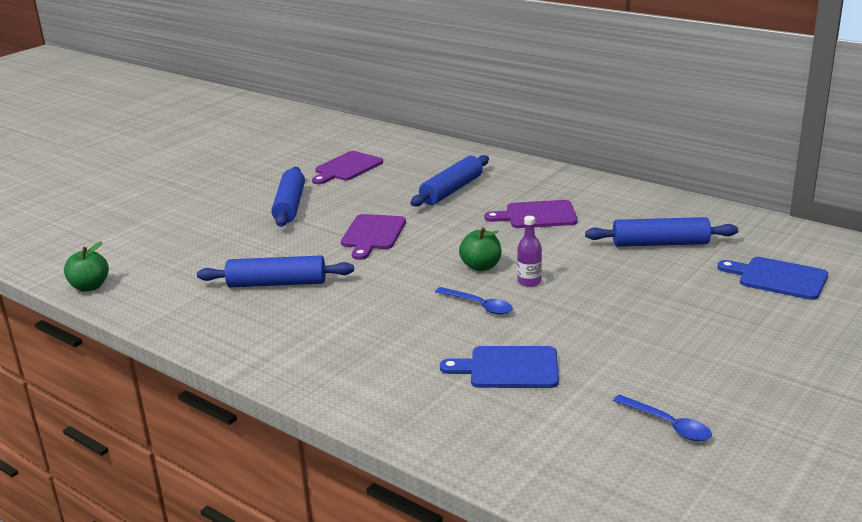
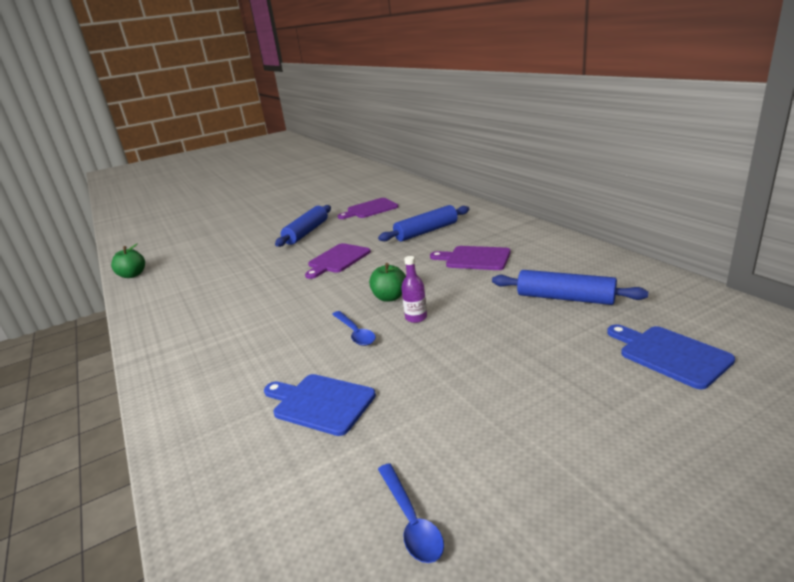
camera: 25 degrees right, 0 degrees up
blue rolling pin [197,256,354,287] -> none

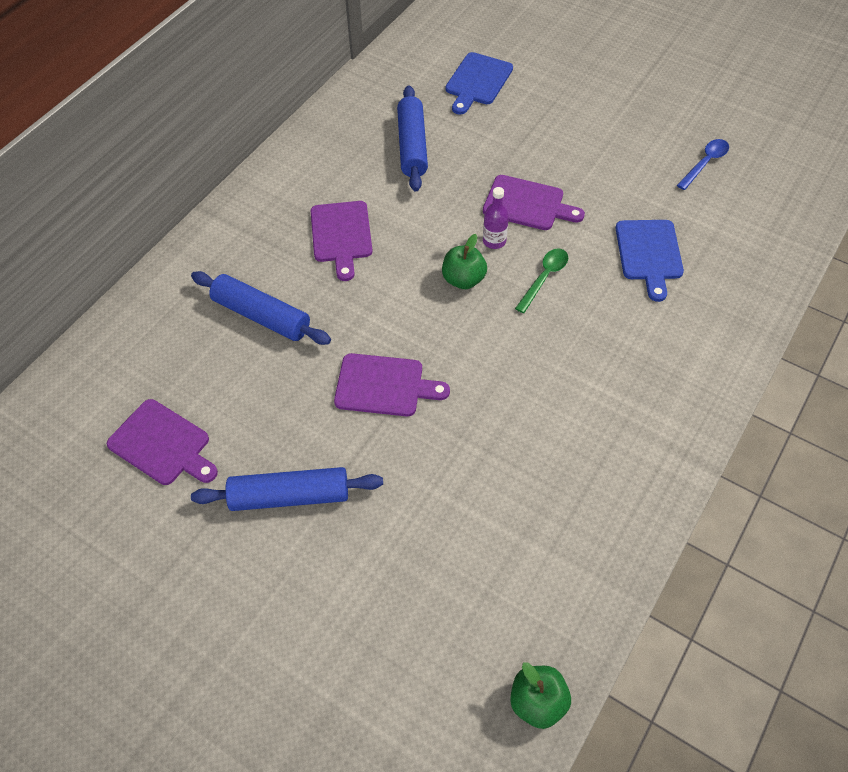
camera: 120 degrees left, 30 degrees up
blue spoon [332,311,376,346] -> green spoon [515,249,568,313]
none -> purple cutting board [483,175,585,230]

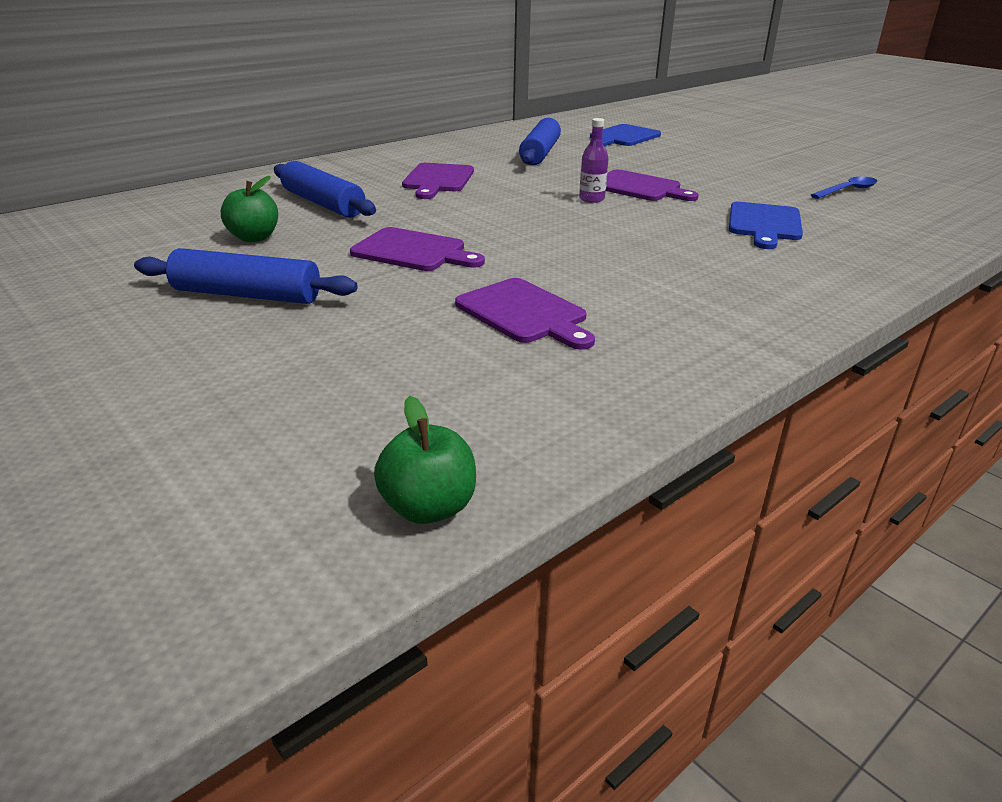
camera: 15 degrees right, 25 degrees down
purple cutting board [106,399,218,485] -> purple cutting board moved to [455,278,595,350]
green apple [442,234,487,289] -> green apple moved to [221,176,278,242]
green spoon [515,249,568,313] -> none

